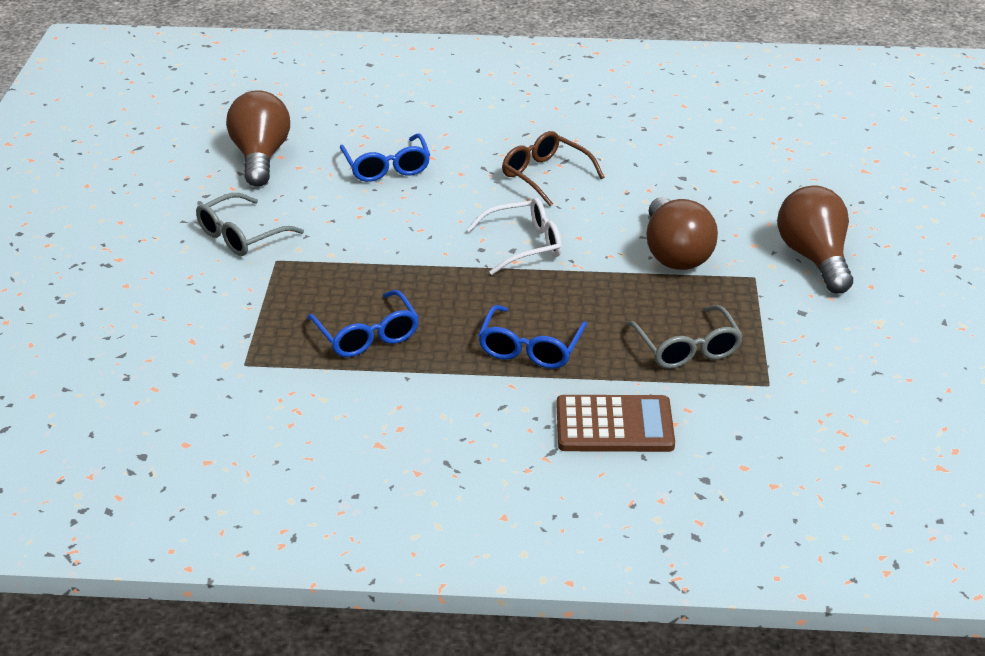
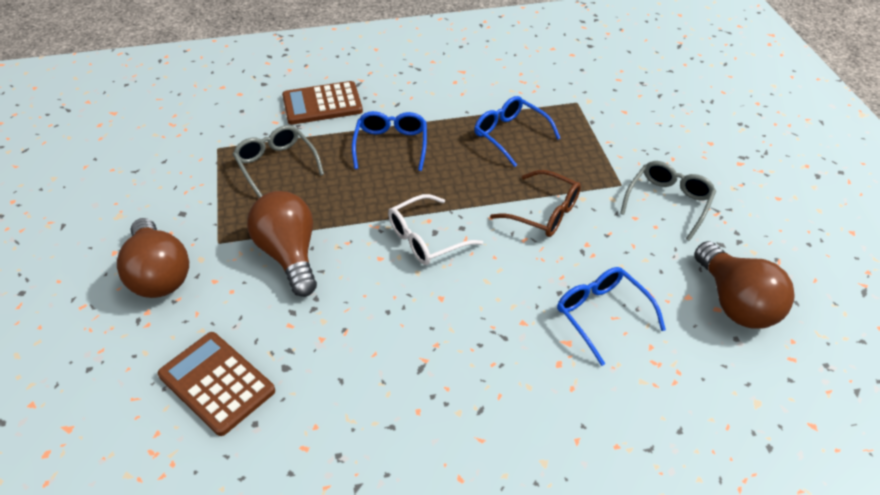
camera: 165 degrees right, 10 degrees up
brown glasses [502,131,604,206] -> brown glasses moved to [490,170,581,237]
none -> brown calculator [158,332,275,436]

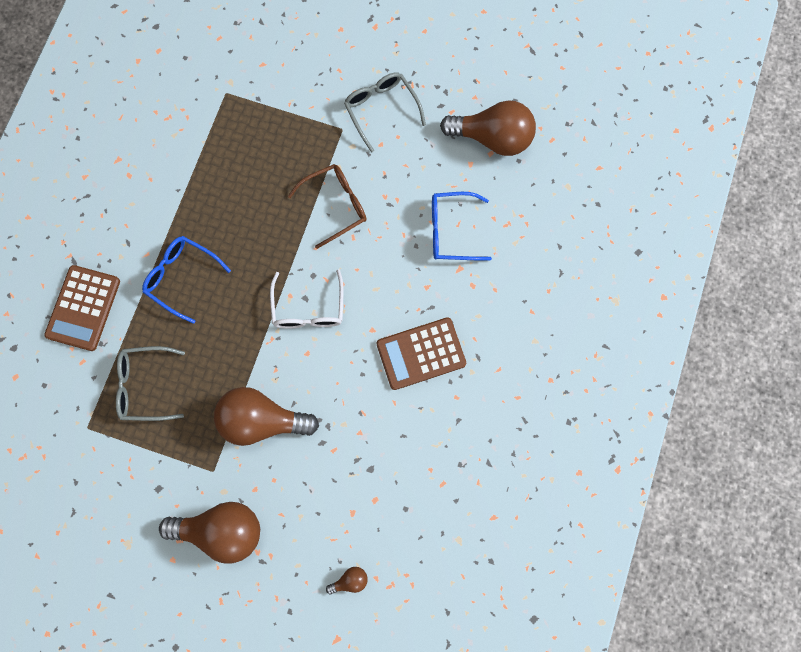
camera: 60 degrees left, 30 degrees up
brown calculator [158,332,275,436] -> brown calculator moved to [377,317,466,390]
blue glasses [474,96,561,167] -> none
none -> brown light bulb [326,567,368,594]

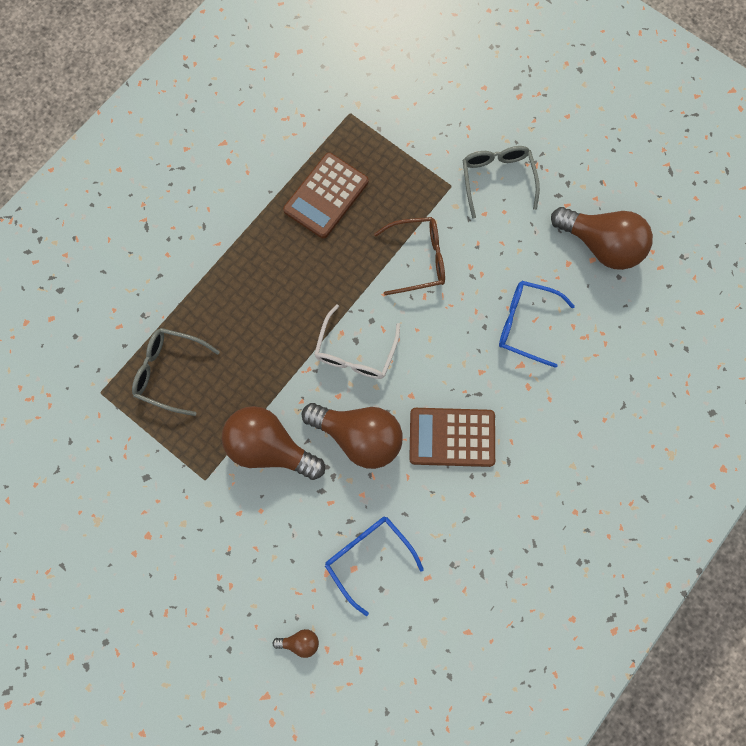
camera: 20 degrees right, 0 degrees up
brown calculator [44,265,120,351] -> brown calculator moved to [283,153,369,239]
blue glasses [142,236,231,324] -> blue glasses moved to [325,517,424,616]
brown light bulb [159,502,260,564] -> brown light bulb moved to [302,403,403,469]

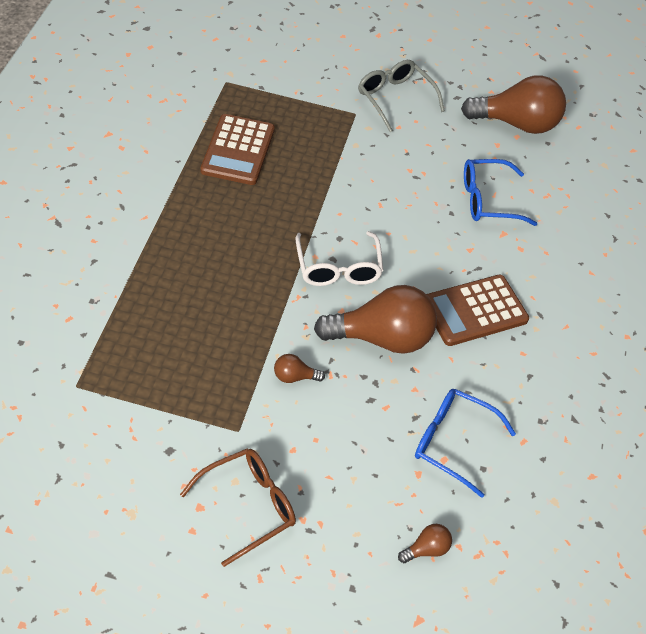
camera: 30 degrees left, 25 degrees down
grey glasses [132,328,220,416] -> none
brown light bulb [222,406,325,480] -> brown light bulb [274,354,325,383], size x0.42
brown glasses [374,217,445,295] -> brown glasses moved to [180,448,296,567]

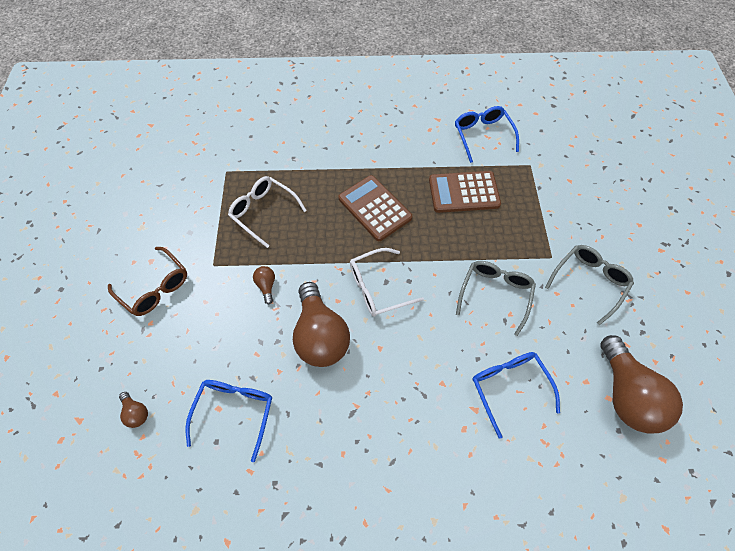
camera: 80 degrees right, 10 degrees up
brown calculator [426,275,529,346] -> brown calculator moved to [338,175,412,241]
none -> white glasses [228,176,307,248]
none -> blue glasses [455,106,519,163]
none -> grey glasses [456,261,536,336]

